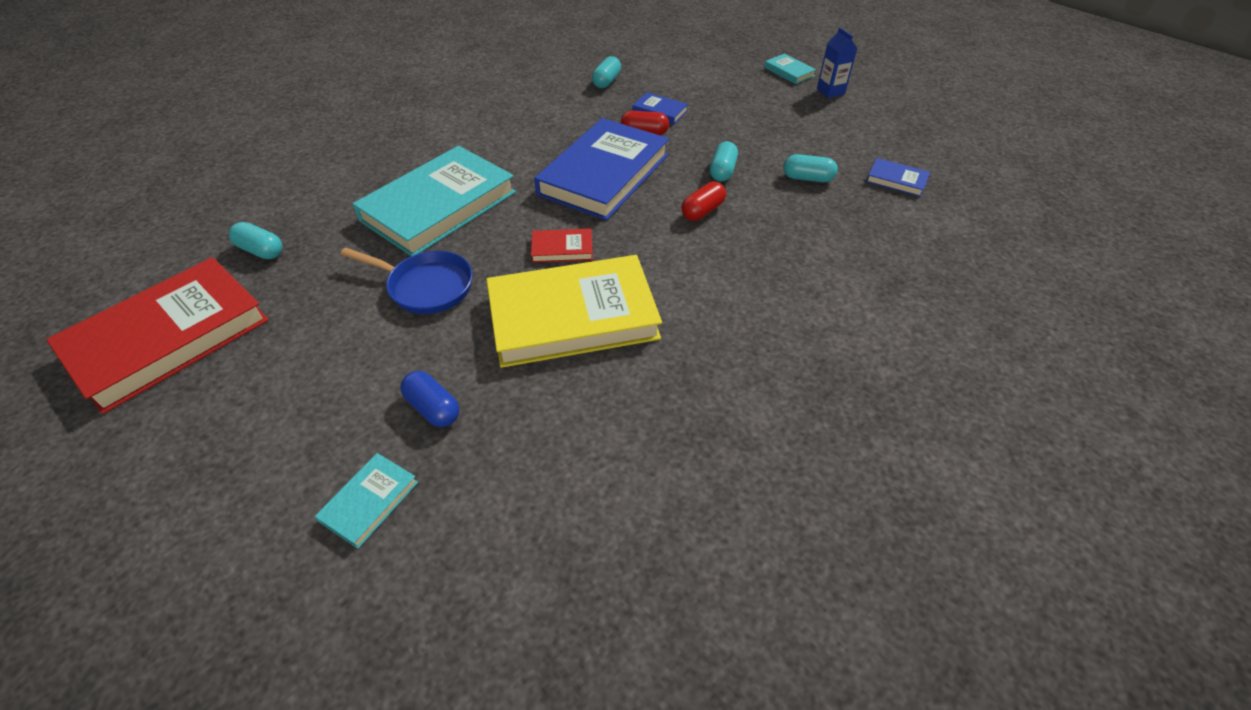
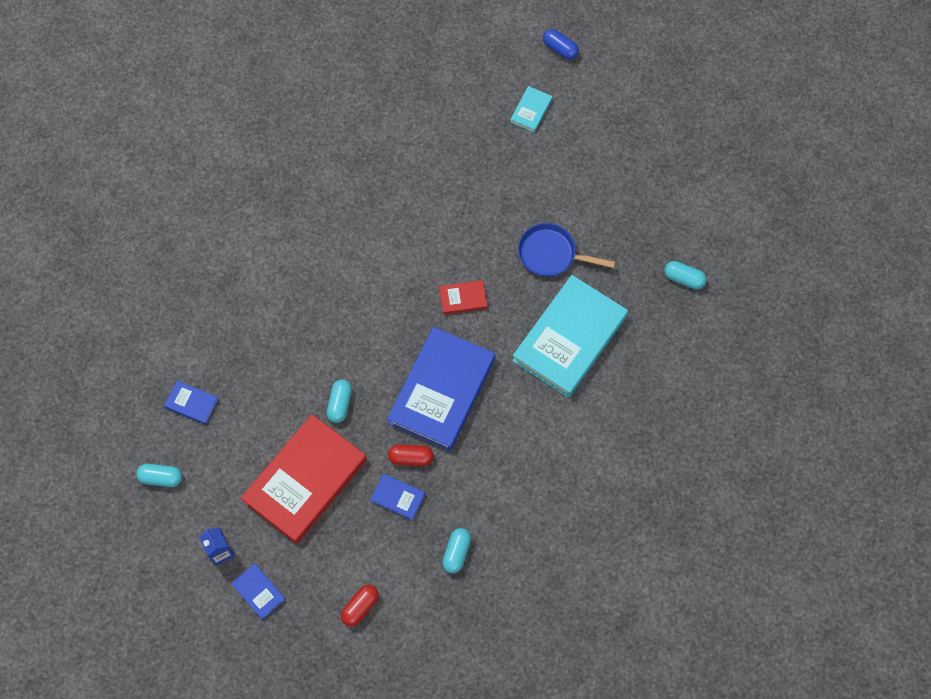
camera: 175 degrees right, 20 degrees up
red book [46,257,269,414] -> red book moved to [241,414,367,544]
blue capsule [400,371,459,427] -> blue capsule moved to [543,29,579,60]
yellow book [486,255,662,368] -> none
red capsule [681,182,726,221] -> red capsule moved to [341,585,379,627]
turquoise book [764,54,817,84] -> blue book [231,563,286,620]
turquoise capsule [783,154,838,182] -> turquoise capsule moved to [136,464,182,487]

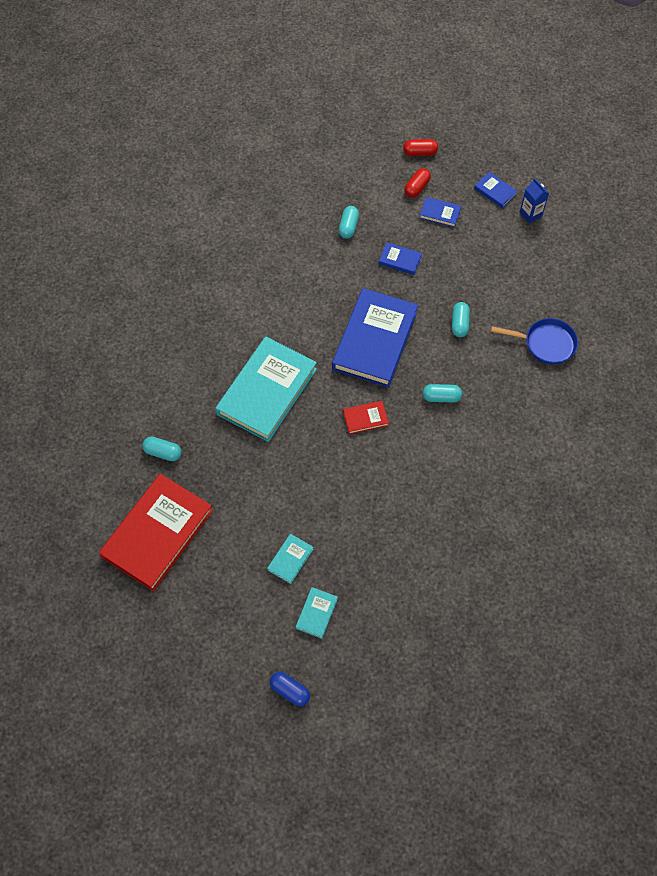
camera: 175 degrees right, 5 degrees down
turquoise capsule [136,464,182,487] -> turquoise capsule moved to [423,384,462,403]
blue book [164,381,219,425] -> blue book moved to [419,197,461,227]
red book [241,414,367,544] -> red book moved to [99,474,213,591]
red capsule [388,445,434,466] -> red capsule moved to [403,139,438,156]
blue pan [518,223,615,277] -> blue pan moved to [491,318,578,364]
none -> turquoise book [267,534,313,584]

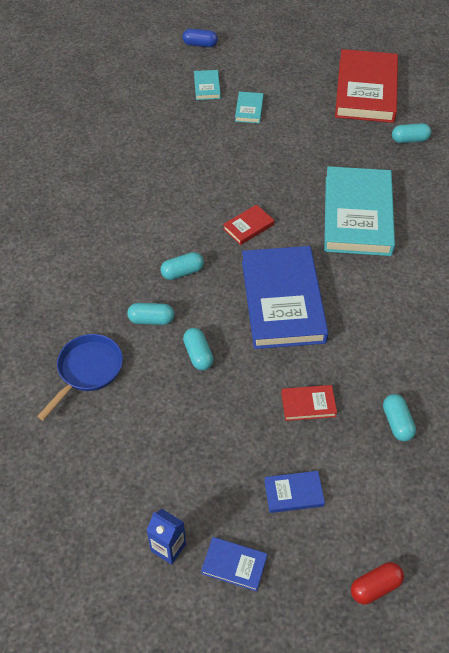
camera: 155 degrees right, 10 degrees down
blue book [379,242,422,275] -> red book [281,385,337,421]
red capsule [404,168,431,198] -> none
blue pan [491,318,578,364] -> blue pan turned 135 degrees clockwise [37,334,123,421]
none -> turquoise capsule [127,303,174,325]

